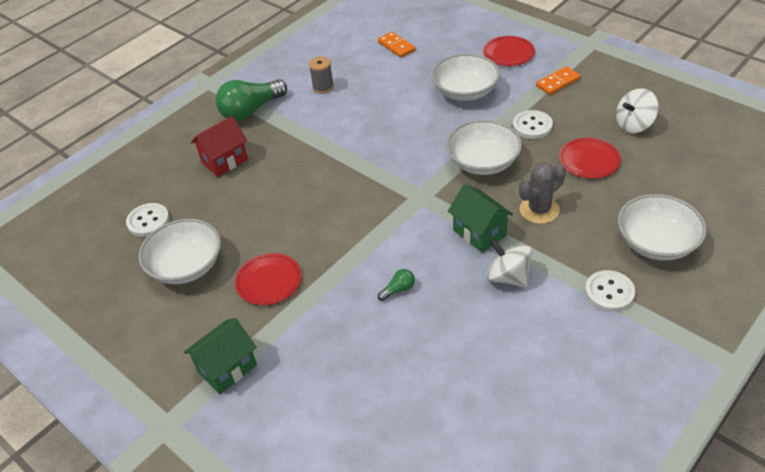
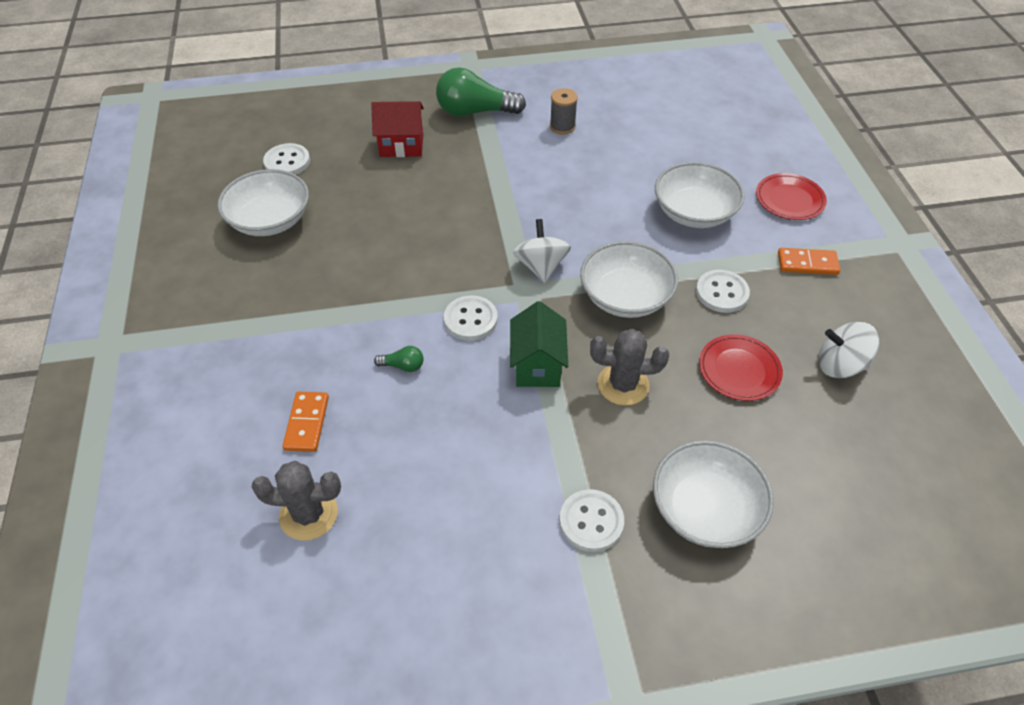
camera: 35 degrees right, 5 degrees up
green house [184,318,257,394] -> none
red plate [235,253,302,305] -> none
orange domino [378,32,416,58] -> orange domino moved to [283,392,329,452]
white spinning top [486,239,532,288] -> white spinning top moved to [513,219,571,283]
none -> grey cactus [251,461,341,541]
none -> white button [444,295,498,341]

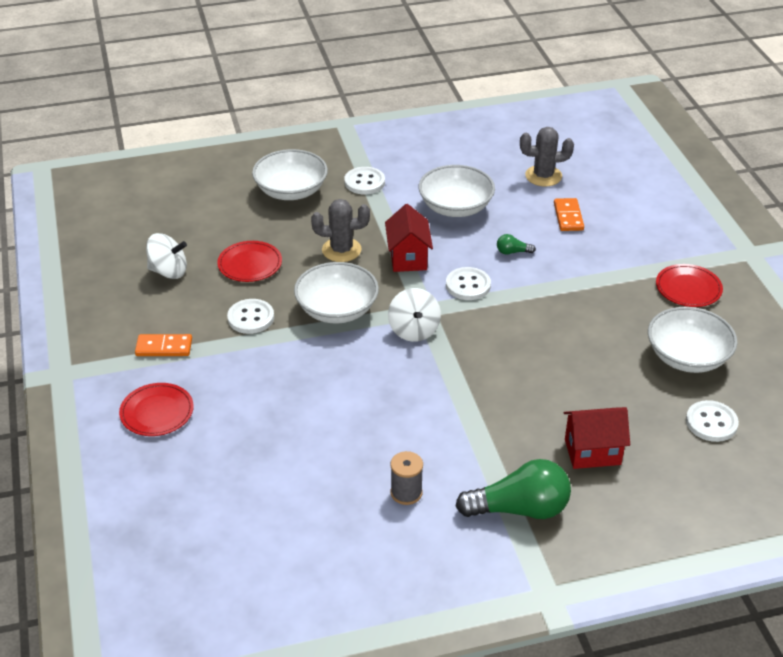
camera: 175 degrees right, 10 degrees down
green house [510,301,568,387] -> red house [385,204,433,272]
white bowl [655,162,745,228] -> white bowl moved to [418,165,495,217]
none -> red plate [656,264,723,307]

